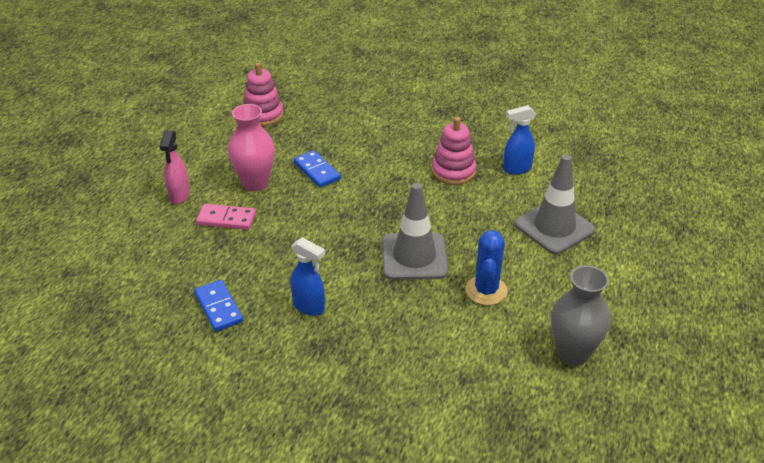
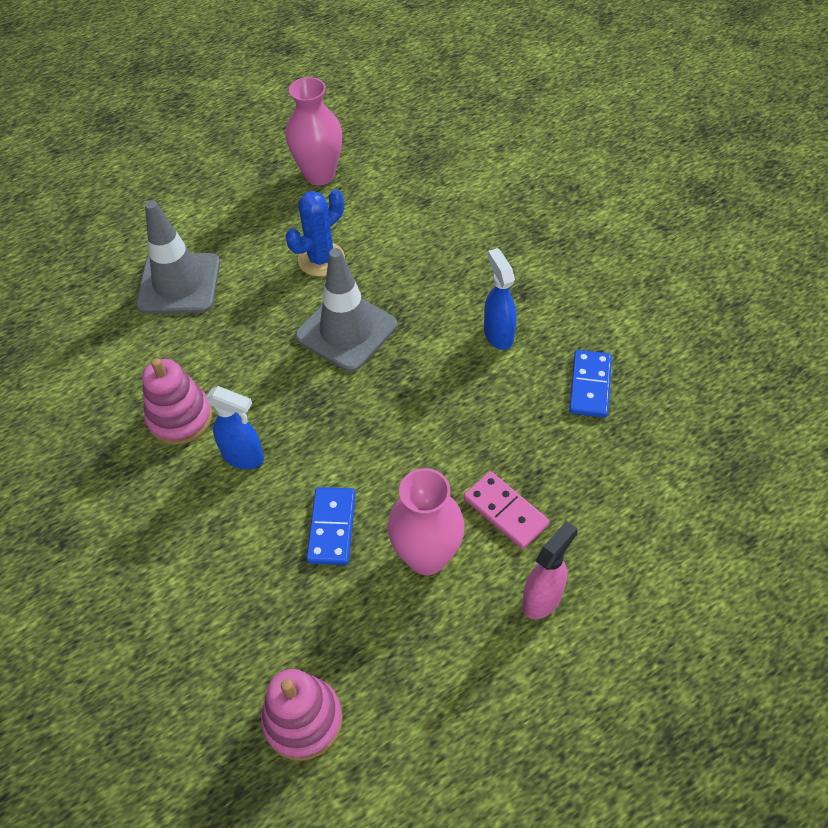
camera: 140 degrees left, 15 degrees up
blue spray bottle [503,105,536,175] -> blue spray bottle moved to [206,386,264,469]
grey vase [551,265,610,366] -> pink vase [286,77,342,186]

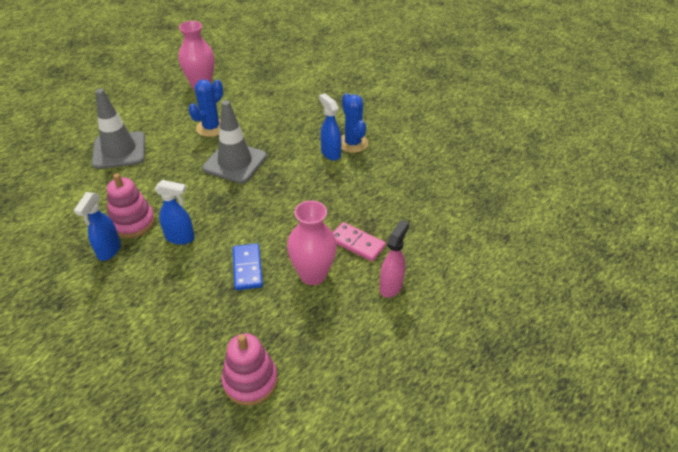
camera: 15 degrees left, 10 degrees down
blue domino [569,350,612,418] -> none
none -> blue spray bottle [74,192,121,261]
none -> blue cactus [341,93,368,153]

